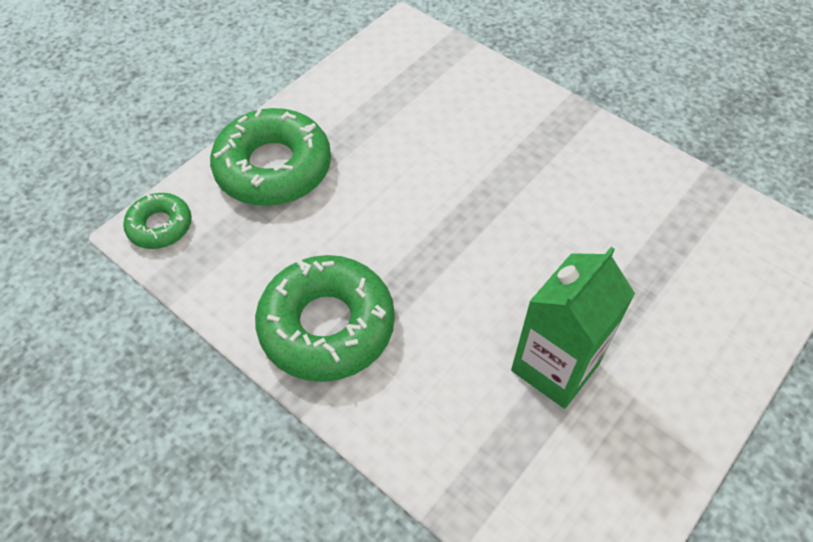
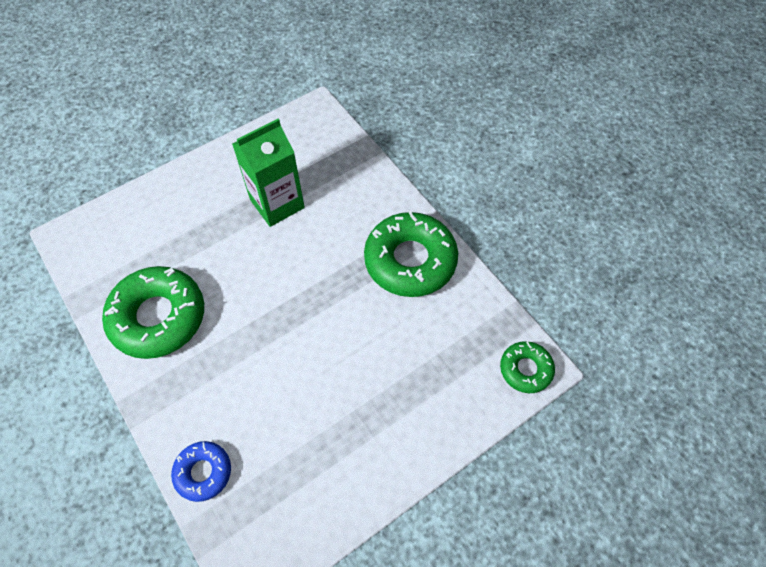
camera: 165 degrees left, 5 degrees up
green donut [210,108,331,206] -> green donut moved to [102,266,204,359]
none -> blue donut [171,441,231,502]

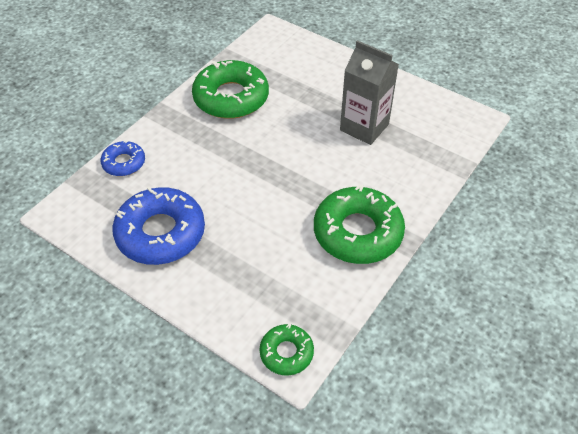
camera: 70 degrees right, 10 degrees down
green carton [232,119,305,227] -> grey carton [340,41,399,145]
none -> blue donut [112,187,205,265]

